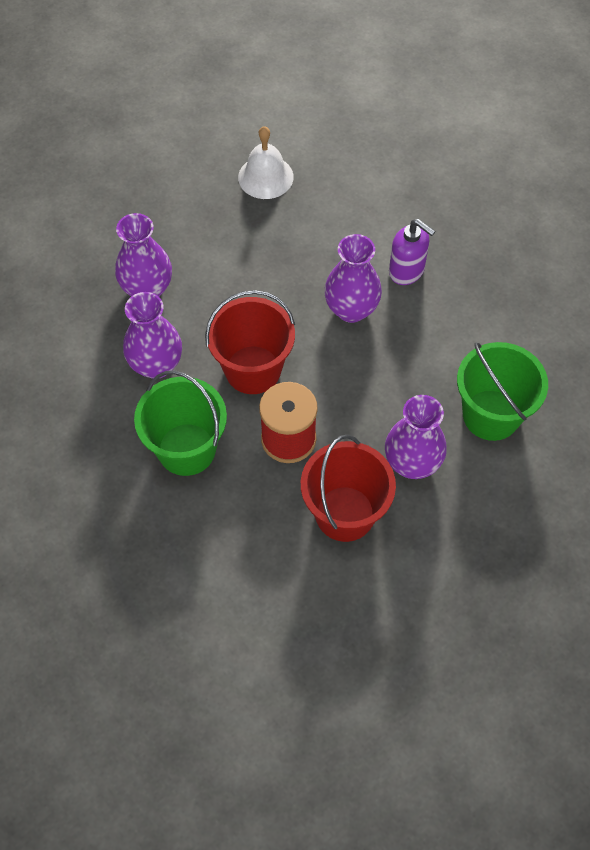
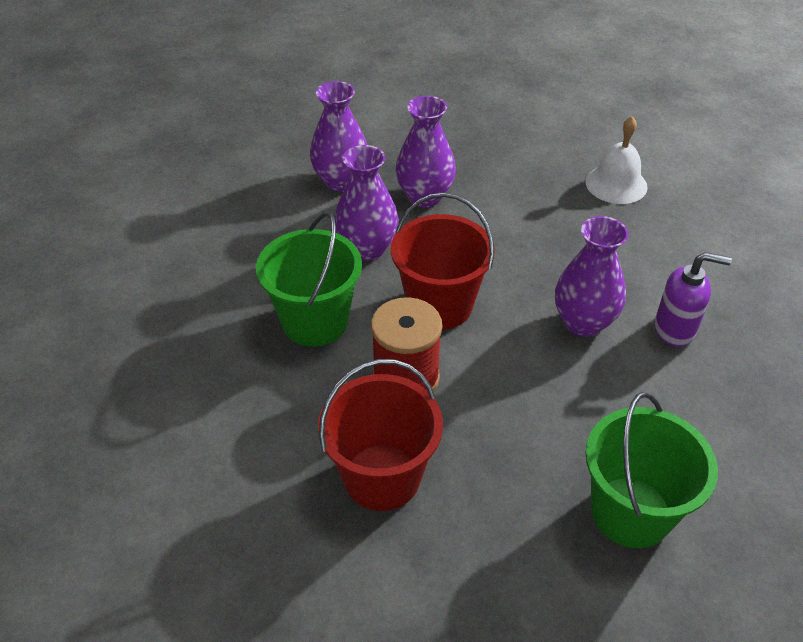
camera: 45 degrees right, 15 degrees down
purple vase [385,395,447,479] -> purple vase moved to [310,81,367,192]
purple soap dispenser [389,219,435,285] -> purple soap dispenser turned 75 degrees counterclockwise [655,252,732,347]

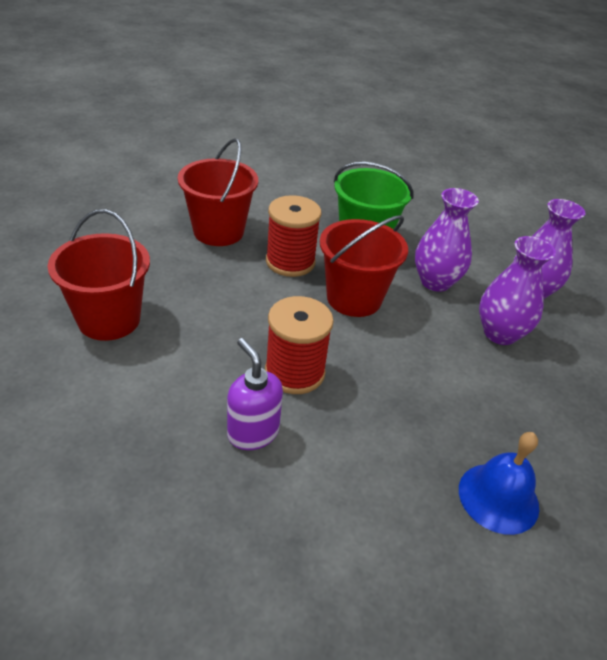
camera: 105 degrees right, 5 degrees down
purple vase [555,216,629,337] -> red spool [265,296,334,394]
white bell [585,116,648,204] -> blue bell [459,432,539,535]
green bucket [585,392,718,548] -> red bucket [48,209,150,341]
purple soap dispenser [655,252,732,347] -> purple soap dispenser turned 120 degrees clockwise [227,338,283,450]

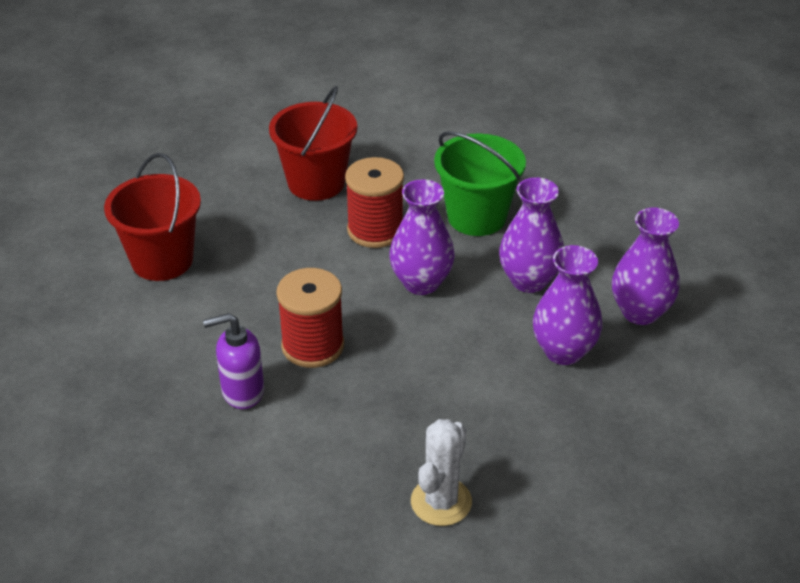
camera: 25 degrees right, 0 degrees up
purple soap dispenser [227,338,283,450] -> purple soap dispenser turned 90 degrees counterclockwise [203,313,264,409]
red bucket [320,215,408,317] -> purple vase [389,179,455,295]
blue bell [459,432,539,535] -> white cactus [411,419,472,526]

